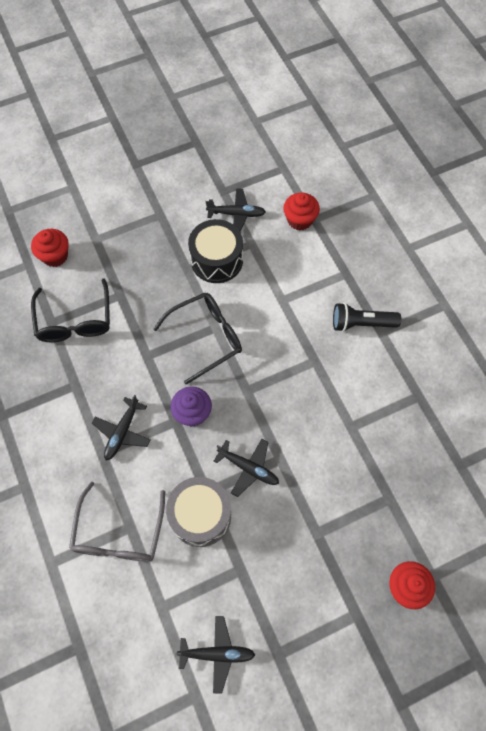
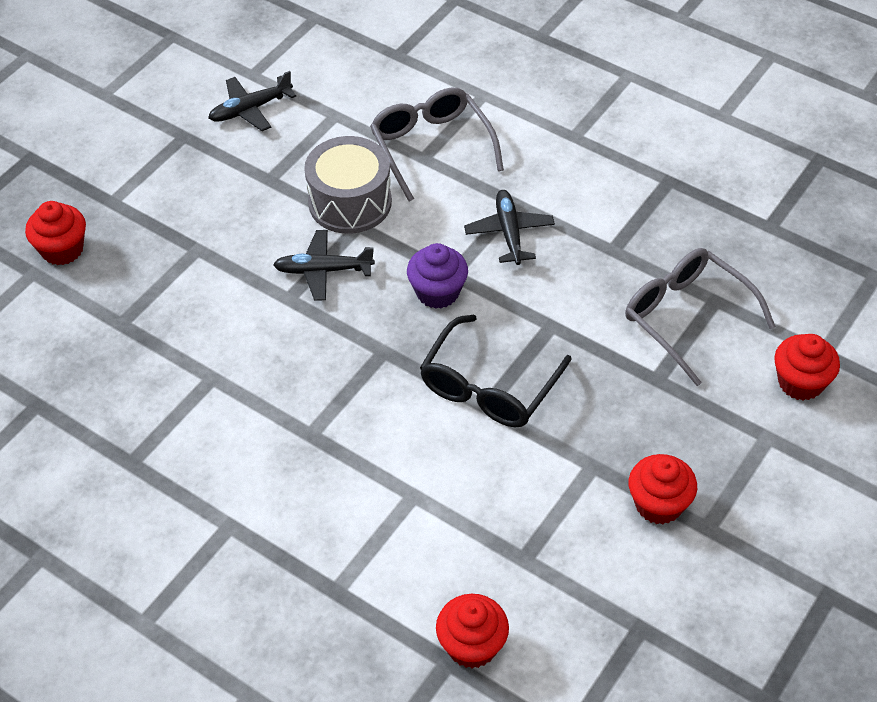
camera: 150 degrees right, 15 degrees down
black glasses [31,278,110,342] -> grey glasses [625,248,776,386]
black drum [188,219,243,283] -> none
black plane [206,188,266,232] -> none
black flashlight [333,303,401,332] -> none
none -> red cupcake [629,454,697,524]

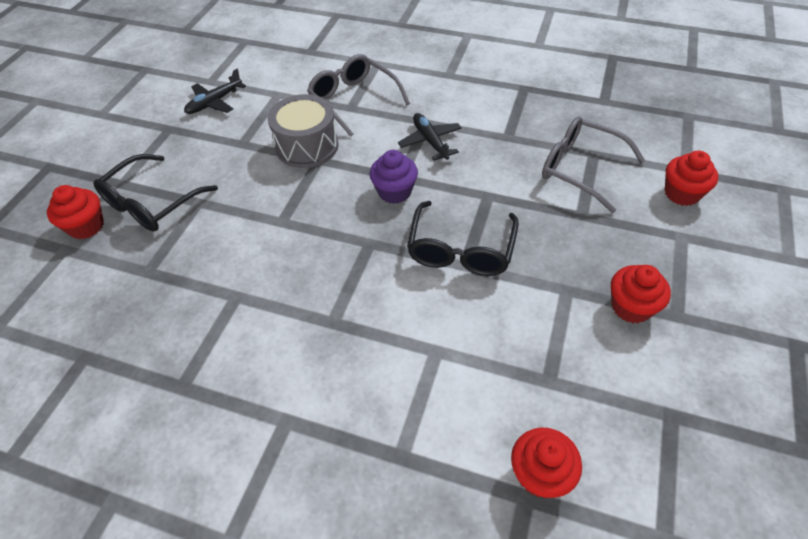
camera: 15 degrees left, 0 degrees up
black plane [273,230,375,301] -> none
none -> black glasses [93,154,218,231]

